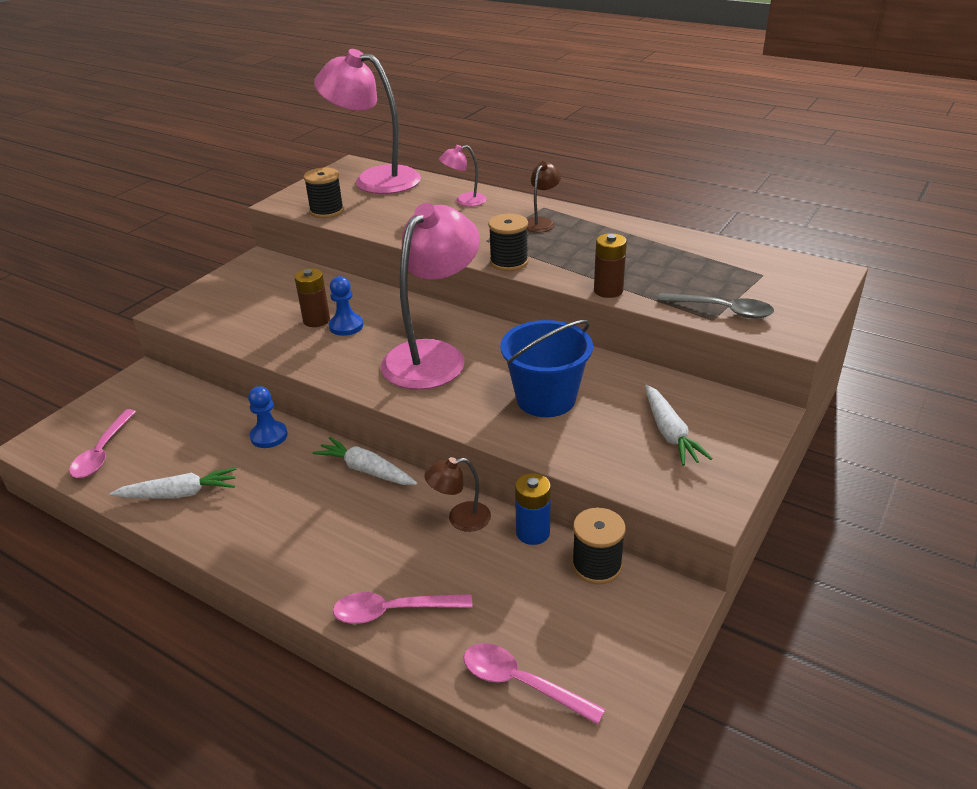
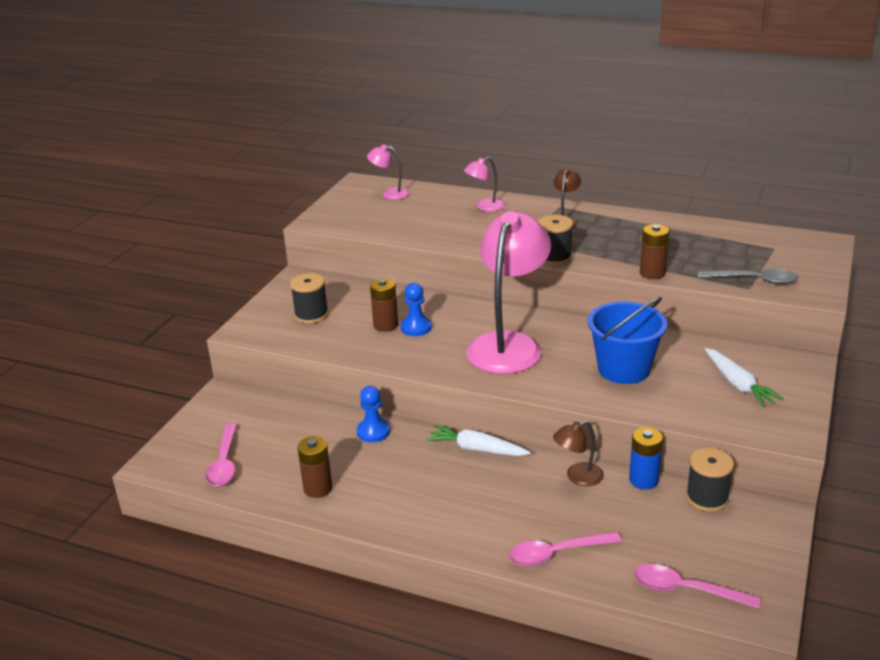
camera: 10 degrees left, 5 degrees down
white carrot [110,467,236,499] -> brown battery [297,436,332,498]
black spool [304,168,344,218] -> black spool moved to [290,273,329,324]
pink lamp [314,49,421,194] -> pink lamp [367,144,409,200], size x0.44

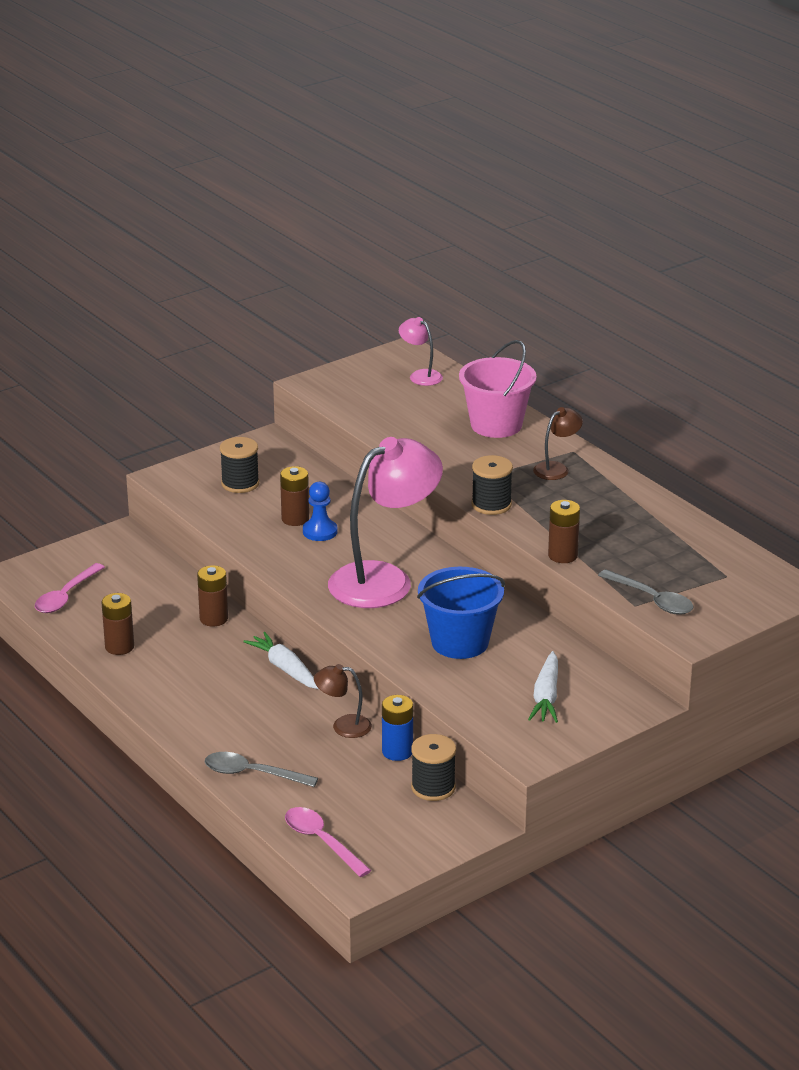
camera: 30 degrees right, 0 degrees up
blue pawn [357,386,390,442] -> brown battery [197,565,228,627]
pink lamp [464,157,505,212] -> pink bucket [459,340,537,438]
pink spoon [509,532,622,566] -> grey spoon [205,752,318,787]

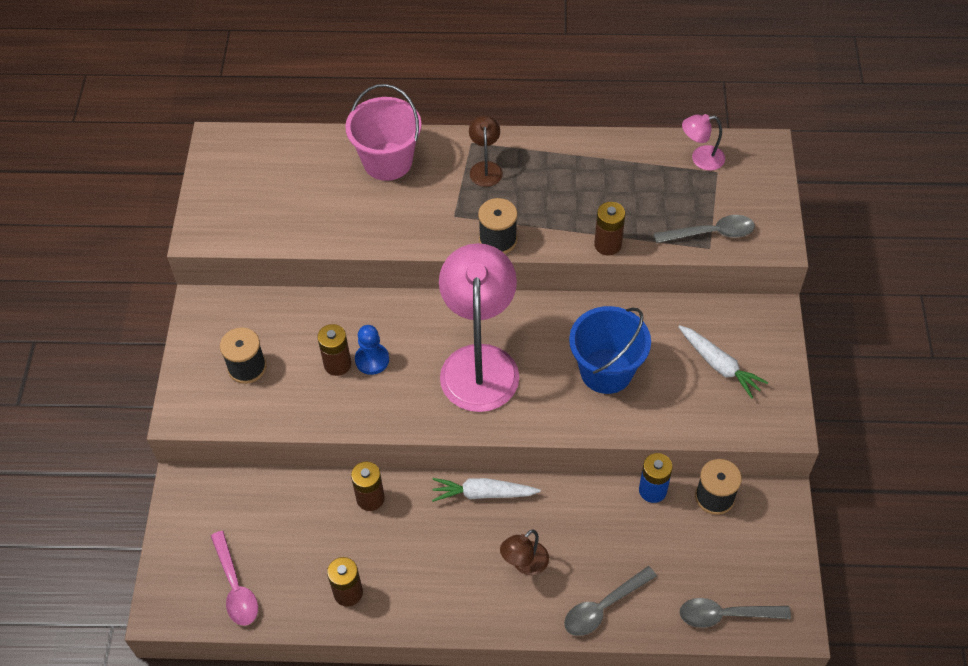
camera: 50 degrees left, 25 degrees up
pink spoon [285,807,372,877] -> grey spoon [680,598,791,628]
brown lamp [314,664,372,738] -> brown lamp moved to [500,530,549,575]
pink lamp [399,317,443,386] -> pink lamp moved to [682,114,725,170]

